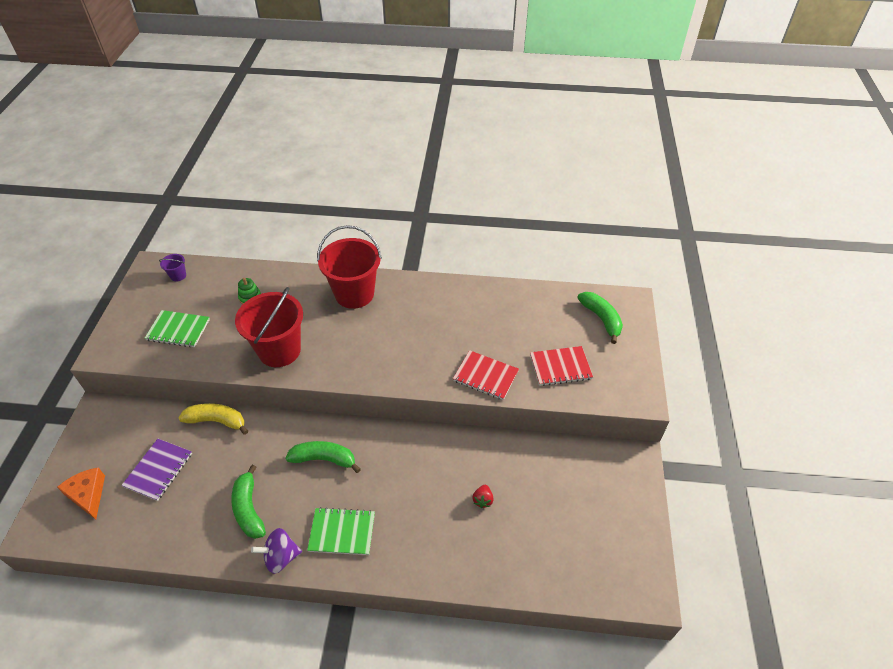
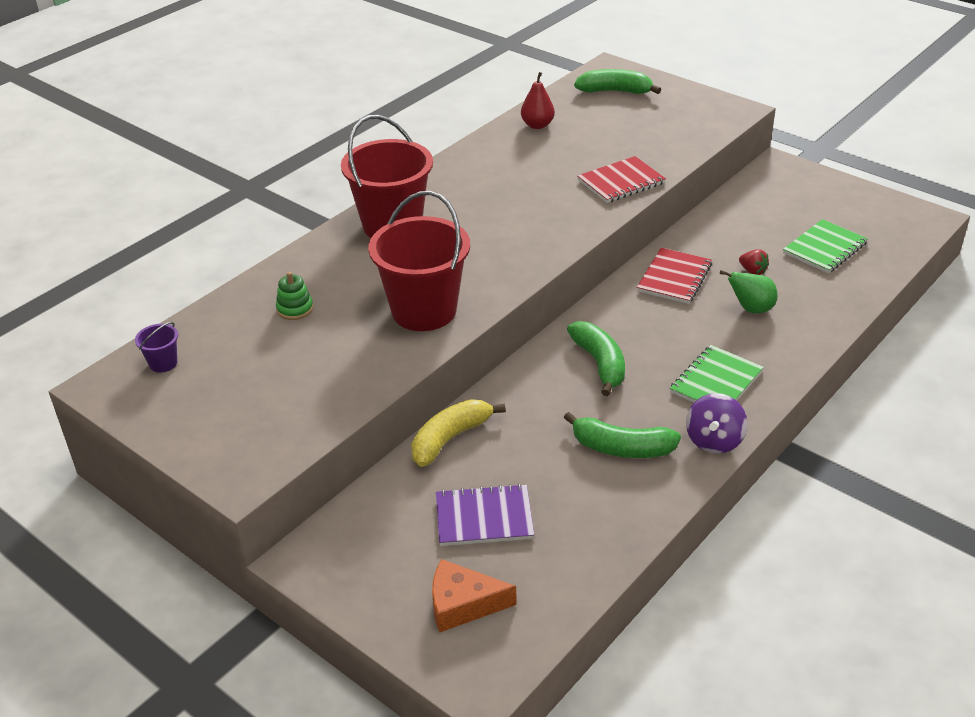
camera: 55 degrees left, 10 degrees down
purple notebook [121,439,192,501] -> purple notebook turned 60 degrees counterclockwise [436,484,534,546]
green notebook [145,310,210,348] -> green notebook moved to [783,219,868,273]
green banana [285,441,361,473] -> green banana turned 120 degrees clockwise [567,321,625,396]
red notebook [530,346,593,386] -> red notebook moved to [637,248,712,304]
none -> red pear [521,72,555,129]
none -> green pear [720,270,778,314]

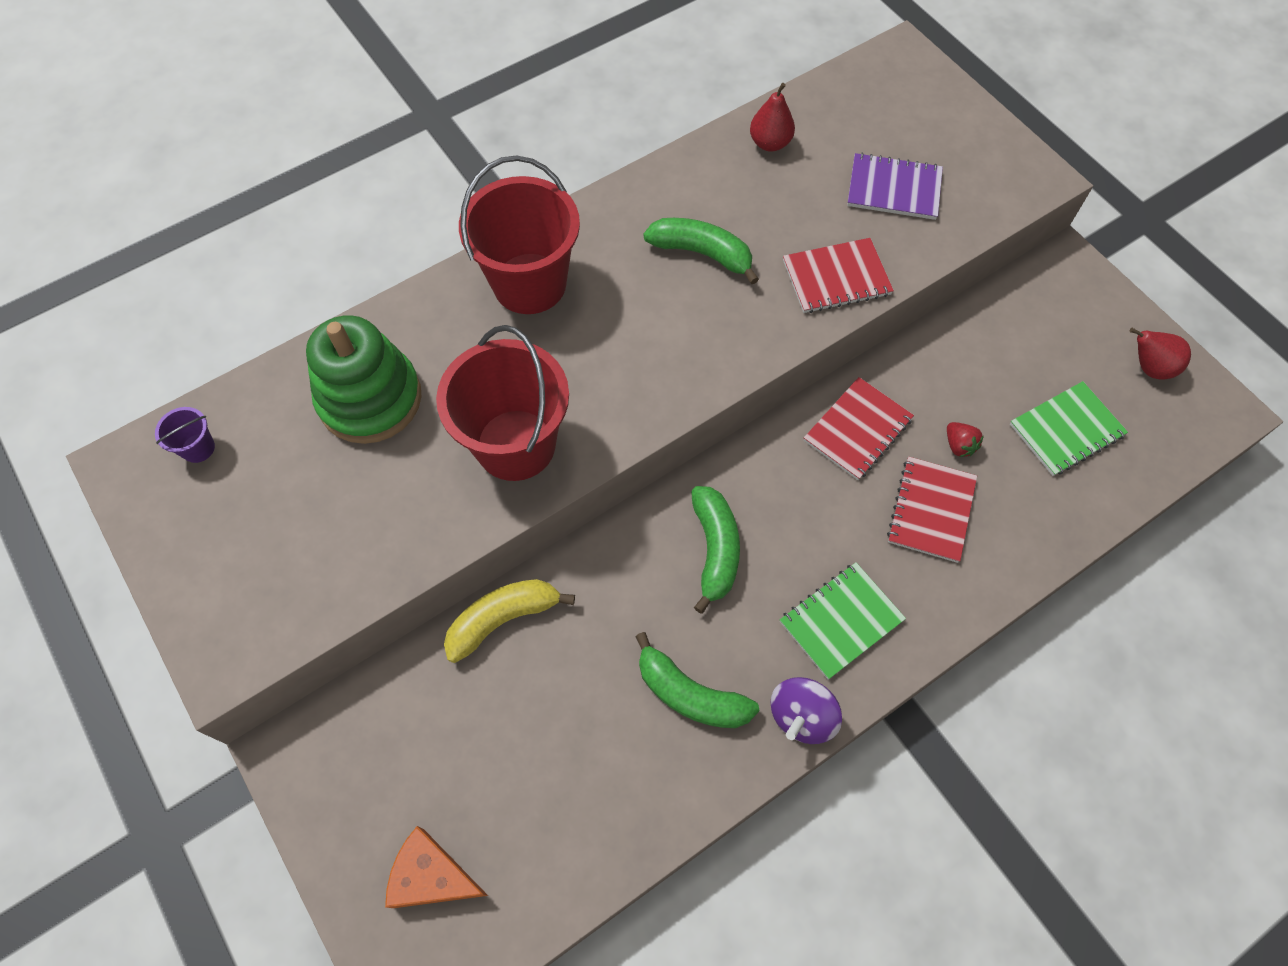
camera: 15 degrees right, 25 degrees up
green stacking toy [276,272,313,320] -> green stacking toy [306,315,421,444], size x2.33
purple notebook [436,484,534,546] -> purple notebook moved to [847,153,943,220]
green banana [574,69,661,94] -> green banana moved to [643,218,759,284]
green pear [720,270,778,314] -> red notebook [887,456,977,563]
none -> red pear [1130,328,1191,380]

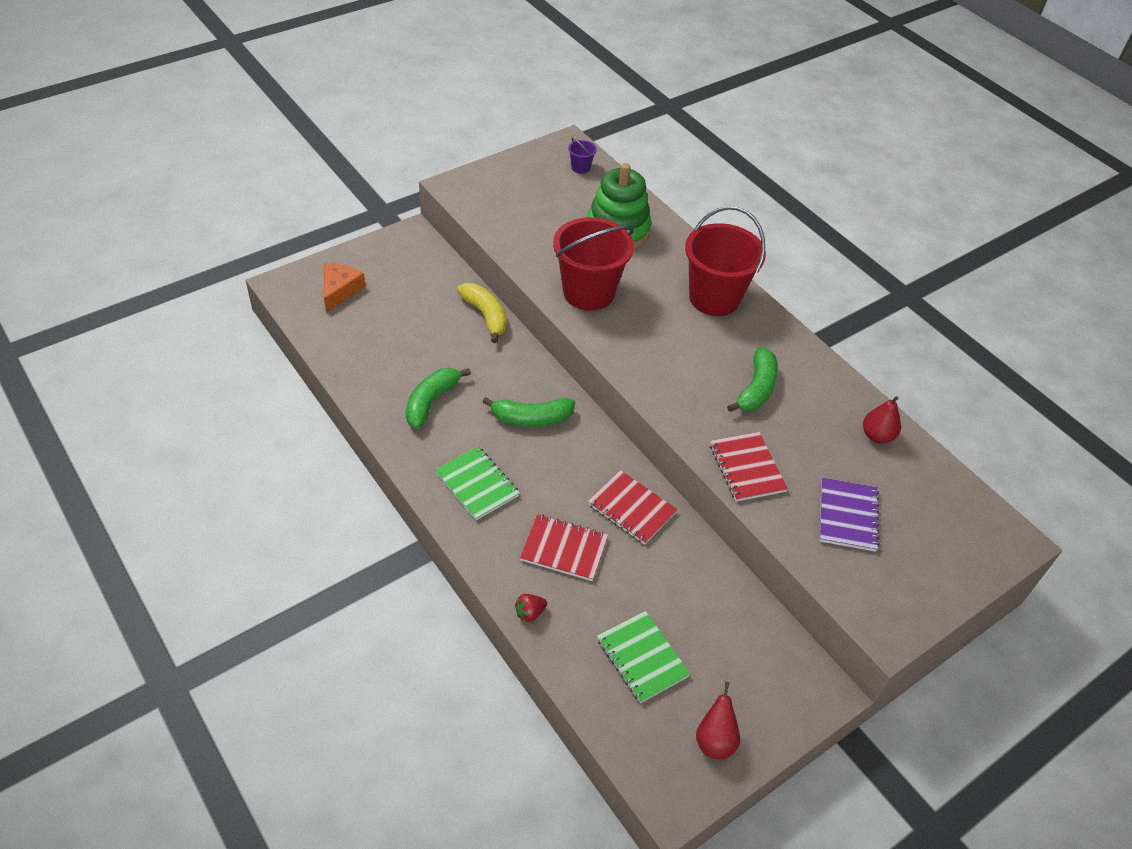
camera: 85 degrees right, 15 degrees down
purple spinning top [770,677,842,744] -> none
red strawberry [947,422,984,457] -> red strawberry moved to [515,594,547,622]

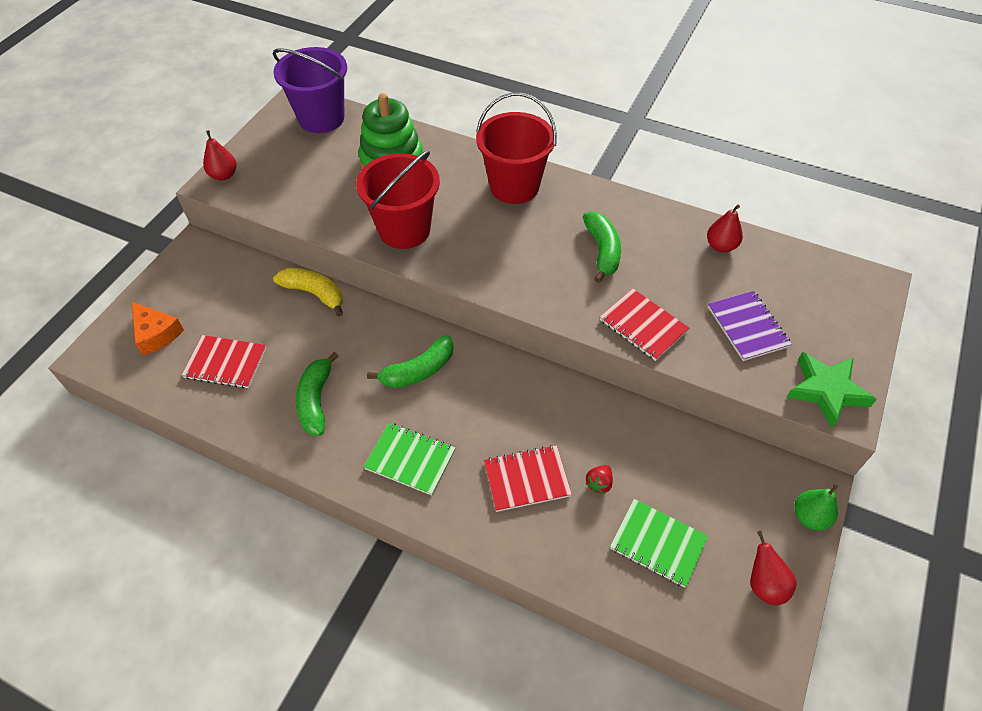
camera: 25 degrees left, 5 degrees up
orange cheese [324,263,366,312] -> orange cheese turned 150 degrees clockwise [132,302,184,355]
red strawberry [515,594,547,622] -> red strawberry moved to [585,465,613,494]
purple bucket [568,138,597,174] -> purple bucket [273,47,347,133], size x2.45
red notebook [588,470,678,545] -> red notebook moved to [182,335,266,388]
none -> red pear [203,130,237,180]
none -> green star [786,352,877,427]
none -> green pear [794,484,838,530]

